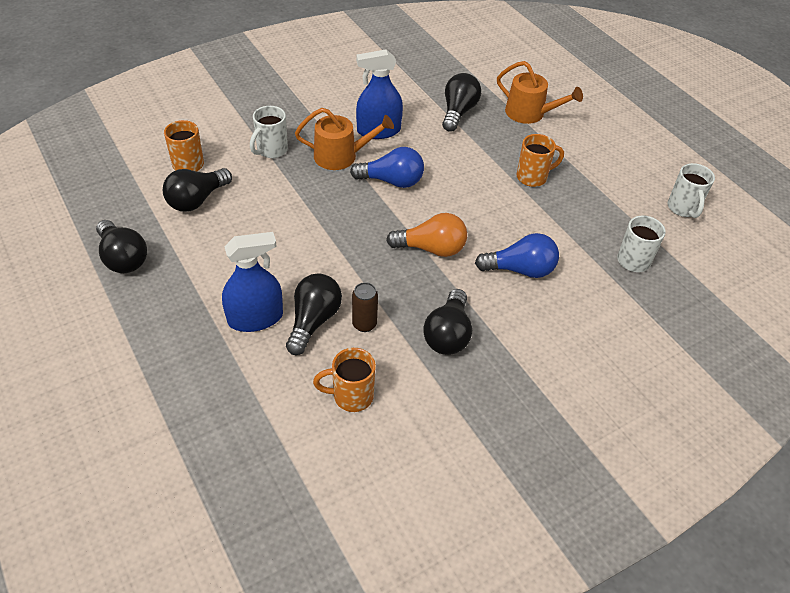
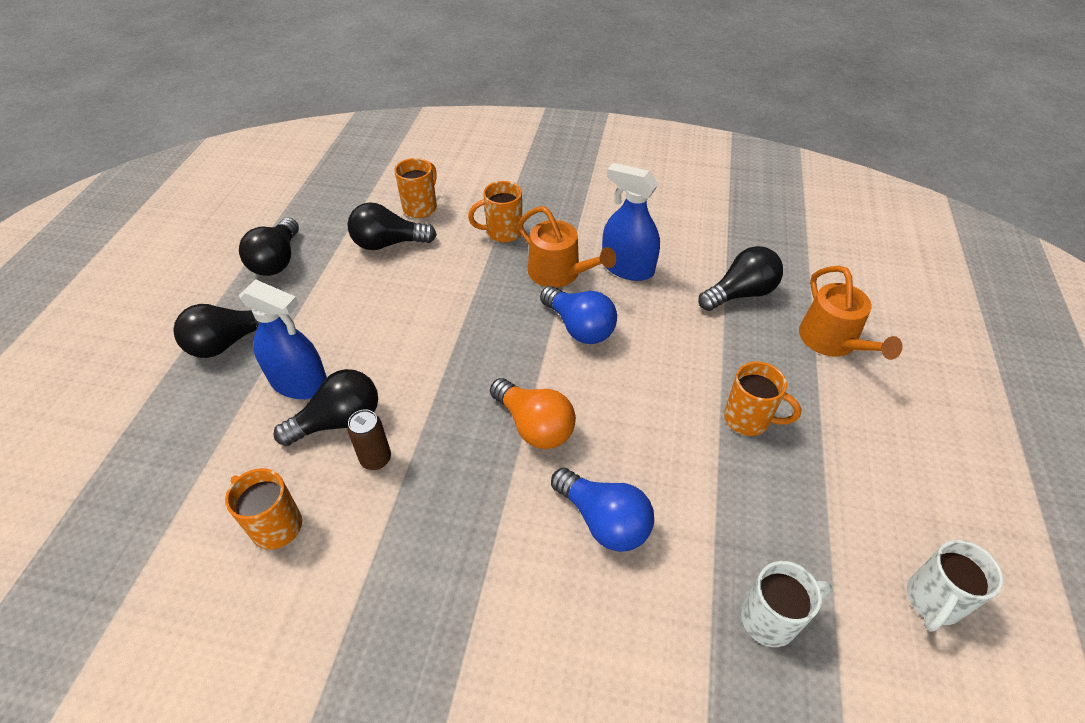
camera: 45 degrees right, 0 degrees up
white mug [250,106,288,158] -> orange mug [468,181,522,243]
black light bulb [423,289,472,355] -> black light bulb moved to [173,304,259,358]

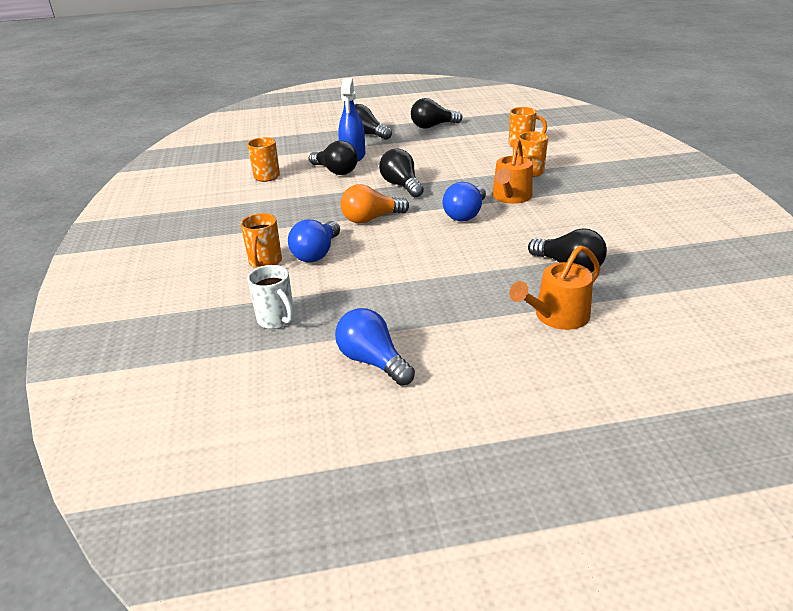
camera: 70 degrees right, 15 degrees down
brown can [347,409,391,470] -> none
black light bulb [348,202,437,250] -> black light bulb moved to [379,148,424,198]
orange light bulb [490,378,576,449] -> orange light bulb turned 45 degrees clockwise [340,184,409,224]
blue spray bottle [602,163,660,281] -> none
orange mug [724,361,801,436] -> orange mug moved to [240,213,282,268]
white mug [907,540,1004,632] -> none
none -> blue light bulb [335,308,415,386]

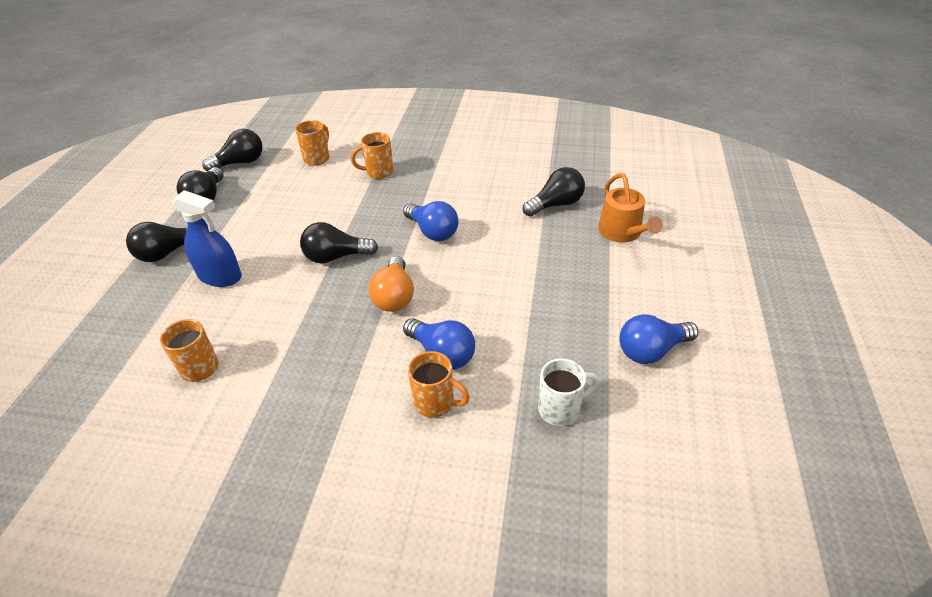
camera: 70 degrees left, 10 degrees up
black light bulb [309,141,358,175] -> black light bulb moved to [202,129,263,171]
orange watering can [492,139,533,204] -> none

